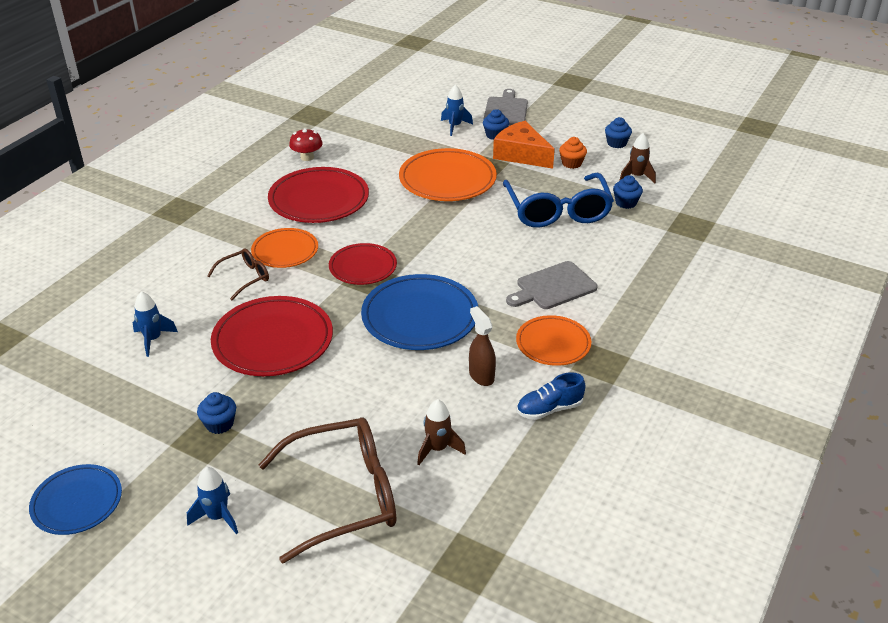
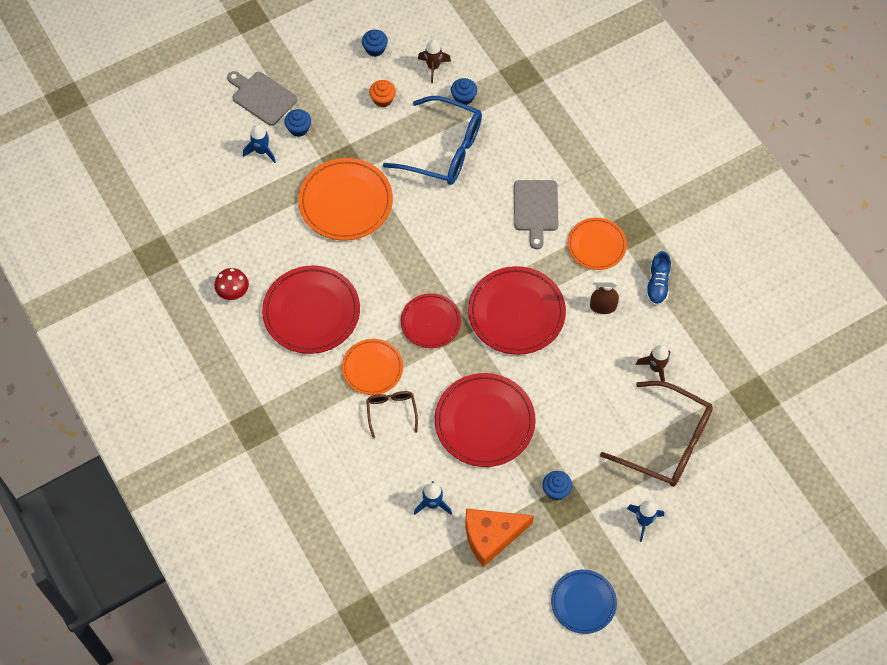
camera: 60 degrees left, 25 degrees up
brown glasses [259,417,396,564] -> brown glasses turned 105 degrees clockwise [600,381,713,487]
blue plate [361,274,478,350] -> red plate [468,266,566,355]
orange cheese [493,121,555,169] -> orange cheese moved to [466,509,534,567]

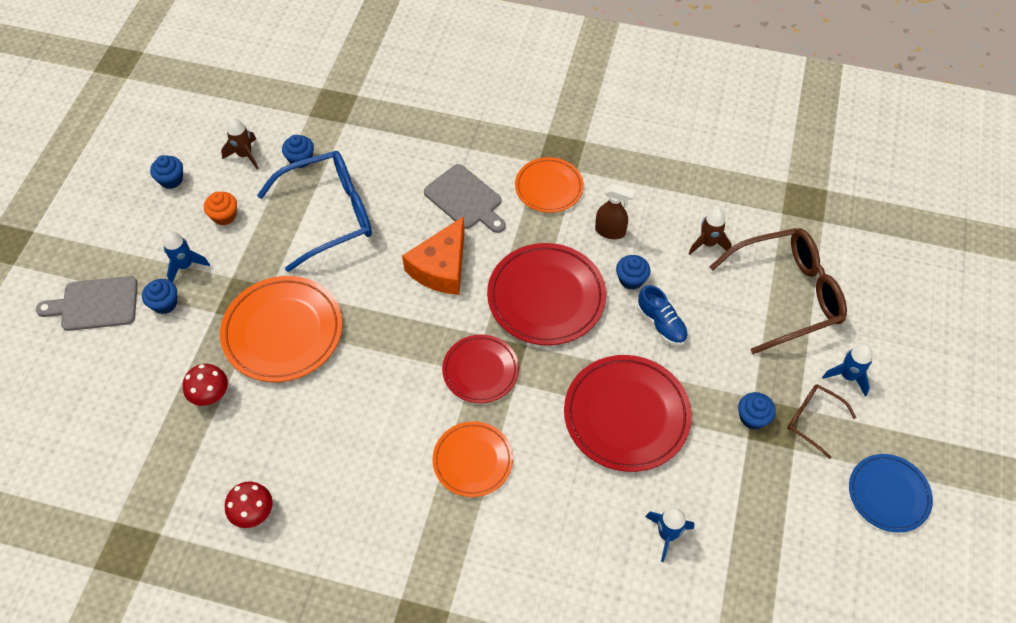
camera: 45 degrees left, 5 degrees down
blue rocket [243,125,276,163] -> blue rocket moved to [163,231,210,282]
red plate [262,266,360,354] -> none
brown glasses [366,391,418,439] -> brown glasses moved to [787,384,856,459]
orange cheese [466,509,534,567] -> orange cheese moved to [402,216,465,295]
brown spray bottle [590,277,619,314] -> brown spray bottle turned 120 degrees counterclockwise [595,184,635,239]
blue shoe [646,251,671,306] -> blue shoe moved to [637,285,688,345]
none -> red mushroom [183,364,228,406]
none -> blue cupcake [616,255,650,290]

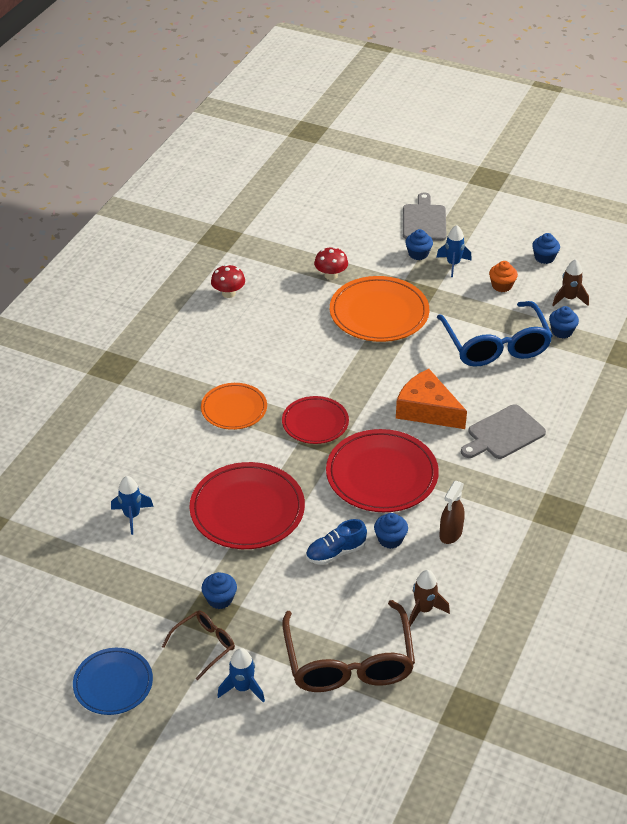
camera: 100 degrees right, 15 degrees down
orange plate [515,157,584,213] -> none

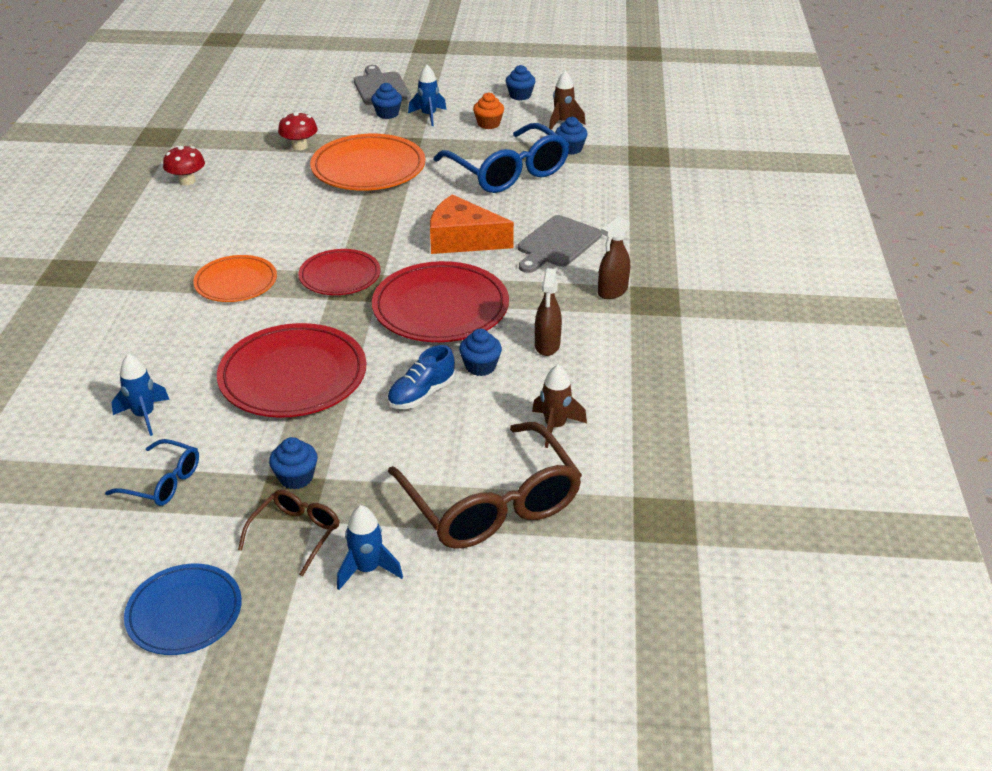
camera: 20 degrees left, 5 degrees down
none -> blue glasses [105,439,199,506]
none -> brown spray bottle [598,216,630,299]

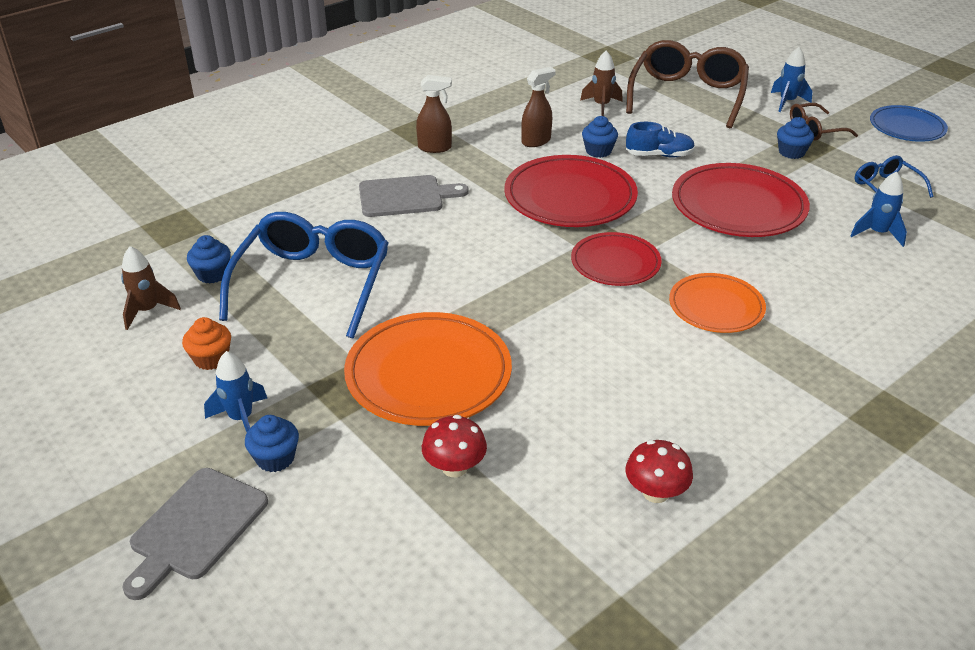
camera: 135 degrees left, 0 degrees up
orange cheese [430,194,514,254] -> none
blue cupcake [506,65,535,101] -> none

